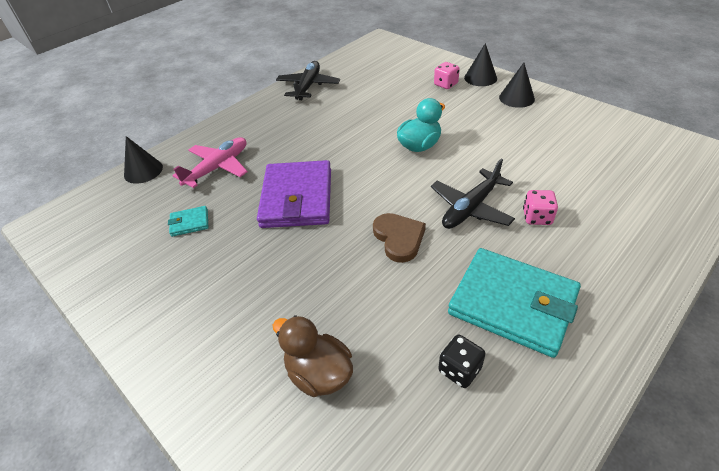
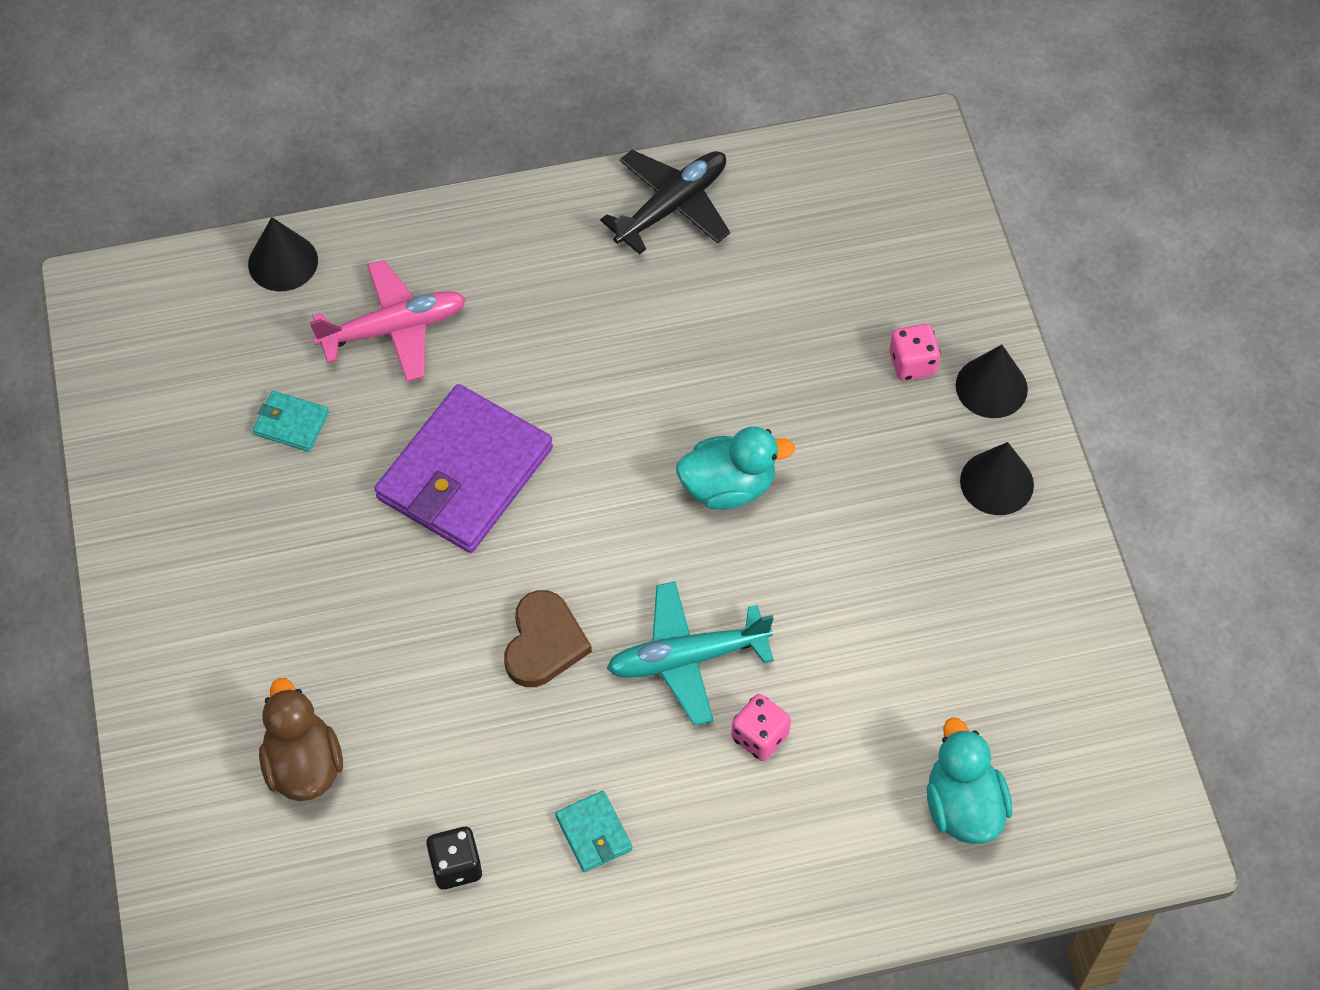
camera: 30 degrees right, 15 degrees up
black plane [431,159,515,229] -> turquoise plane [606,581,774,726]
turquoise wallet [448,248,581,358] -> turquoise wallet [555,791,632,872], size x0.43
none -> turquoise duck [927,718,1012,844]

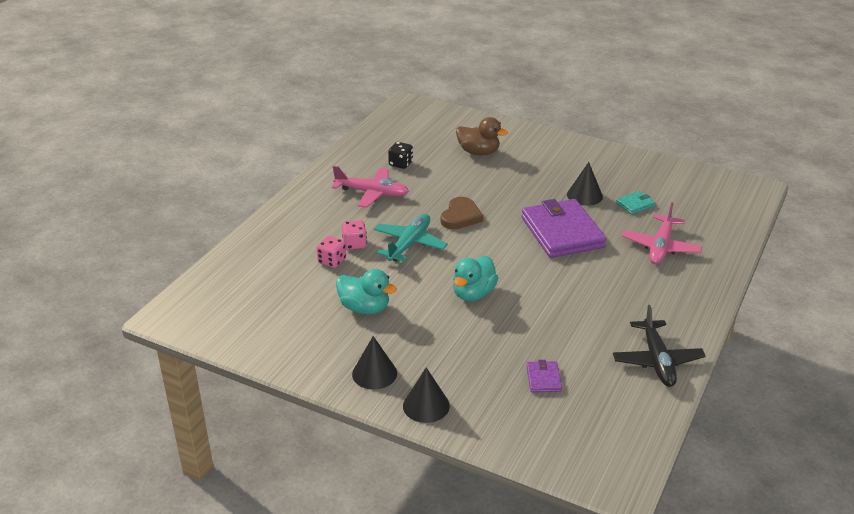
camera: 130 degrees right, 25 degrees down
black cone [248,217,318,291] -> black cone moved to [567,162,603,206]
brown heart [504,590,592,687] -> brown heart turned 120 degrees counterclockwise [441,197,483,229]
turquoise wallet [555,791,632,872] -> pink plane [332,166,409,208]
pink dice [889,324,941,381] -> pink dice moved to [316,236,346,268]
turquoise duck [927,718,1012,844] -> turquoise duck moved to [336,269,397,314]
none -> purple wallet [526,360,562,392]

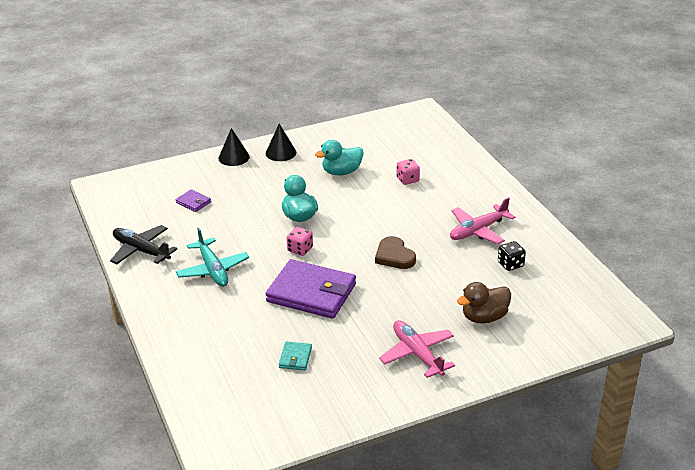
camera: 130 degrees right, 0 degrees up
pink dice [342,220,367,250] -> pink dice moved to [287,227,313,256]
turquoise plane [374,214,448,262] -> turquoise plane moved to [176,228,249,287]
black cone [567,162,603,206] -> none
pink plane [622,202,703,264] -> pink plane moved to [379,320,455,378]

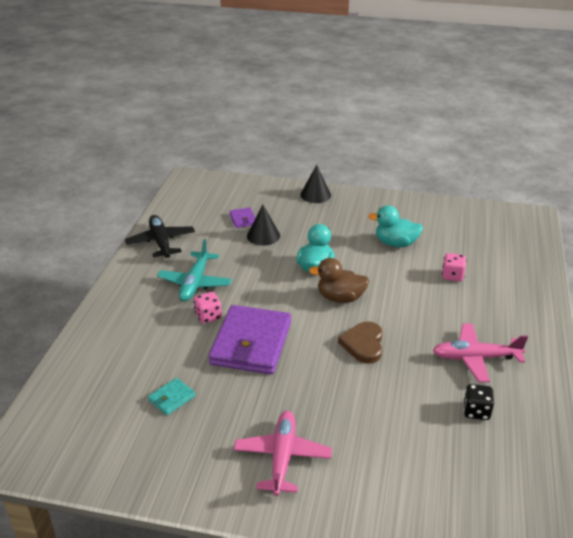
camera: 35 degrees right, 0 degrees up
black cone [266,124,296,161] -> black cone moved to [247,205,280,245]
purple wallet [266,259,356,319] -> purple wallet turned 45 degrees clockwise [209,305,291,374]
pink dice [287,227,313,256] -> pink dice moved to [194,292,222,324]
brown duck [457,282,511,324] -> brown duck moved to [309,258,369,303]

